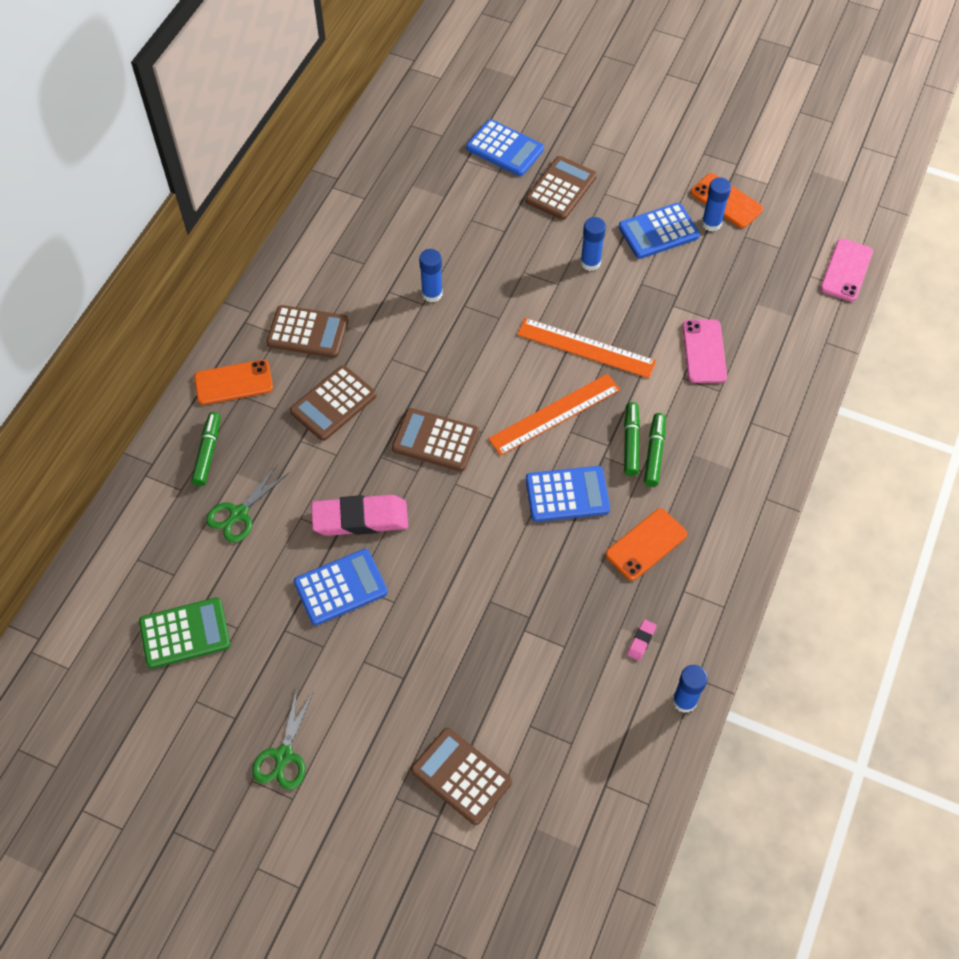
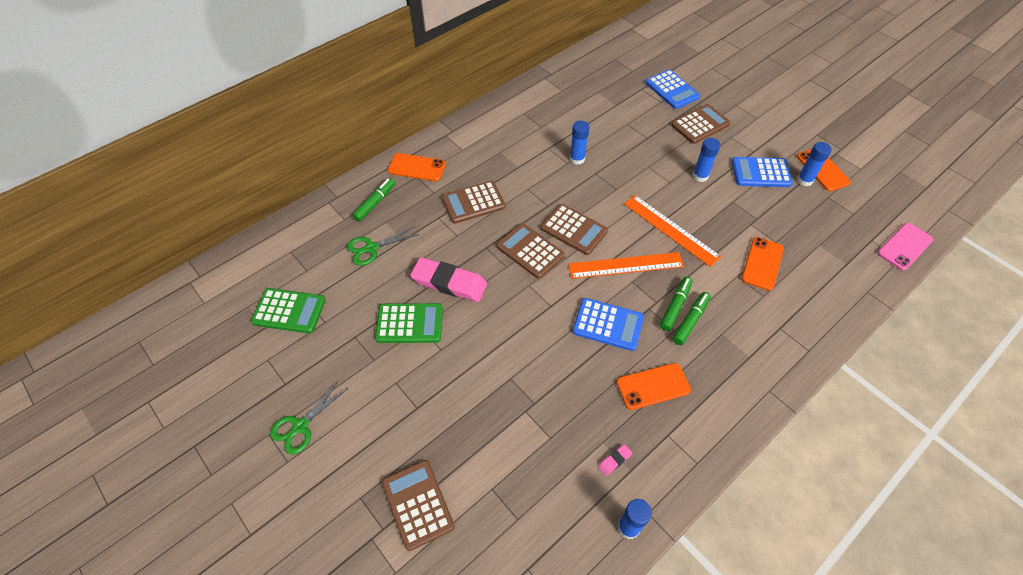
camera: 25 degrees right, 5 degrees down
brown calculator [266,305,348,358] -> brown calculator moved to [541,204,608,255]
blue calculator [294,549,388,625] -> green calculator [375,303,443,343]
pink phone [682,319,727,383] -> orange phone [741,237,784,291]

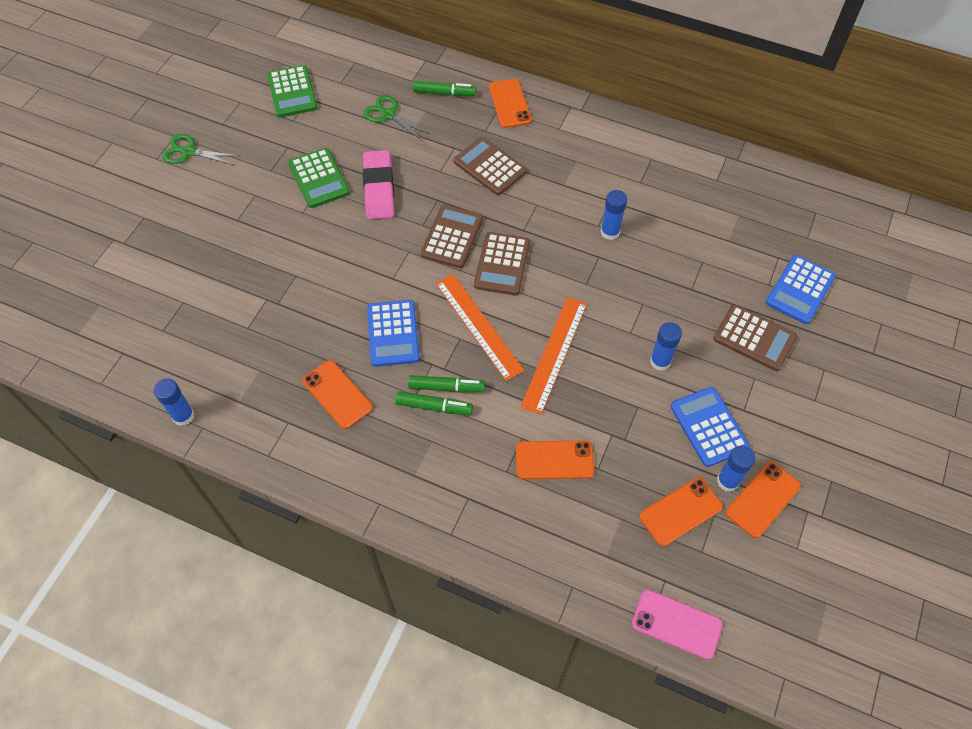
camera: 65 degrees right, 5 degrees up
brown calculator [382,460,455,551] -> none
pink eraser [598,444,632,476] -> none
none -> orange phone [639,478,723,546]

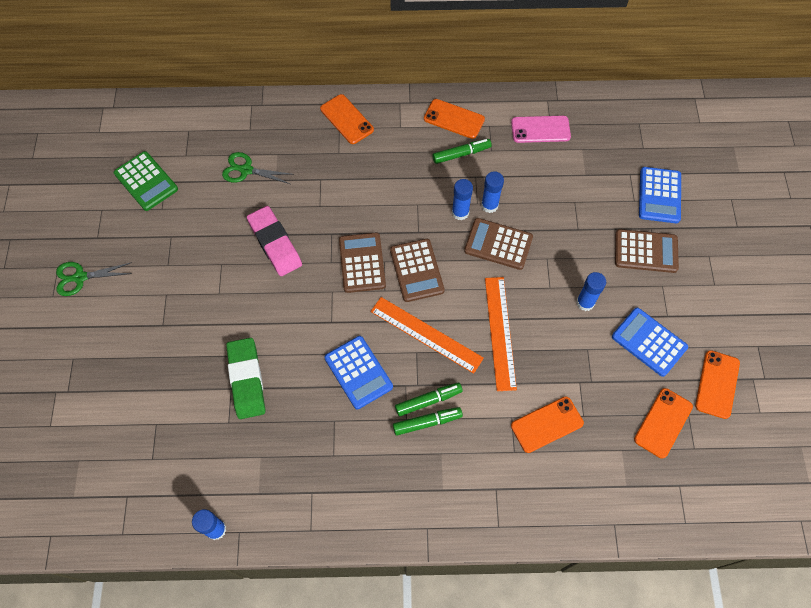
camera: 25 degrees left, 5 degrees up
green calculator [288,148,350,208] -> none
orange phone [302,360,373,429] -> orange phone moved to [424,99,485,139]
green marker [413,80,476,96] -> green marker moved to [432,139,492,164]
brown calculator [454,137,526,195] -> brown calculator moved to [464,218,533,270]
pink phone [632,589,723,660] -> pink phone moved to [511,116,571,143]
blue glue stick [717,446,755,492] -> blue glue stick moved to [452,179,473,220]
none -> green eraser [226,338,265,419]

